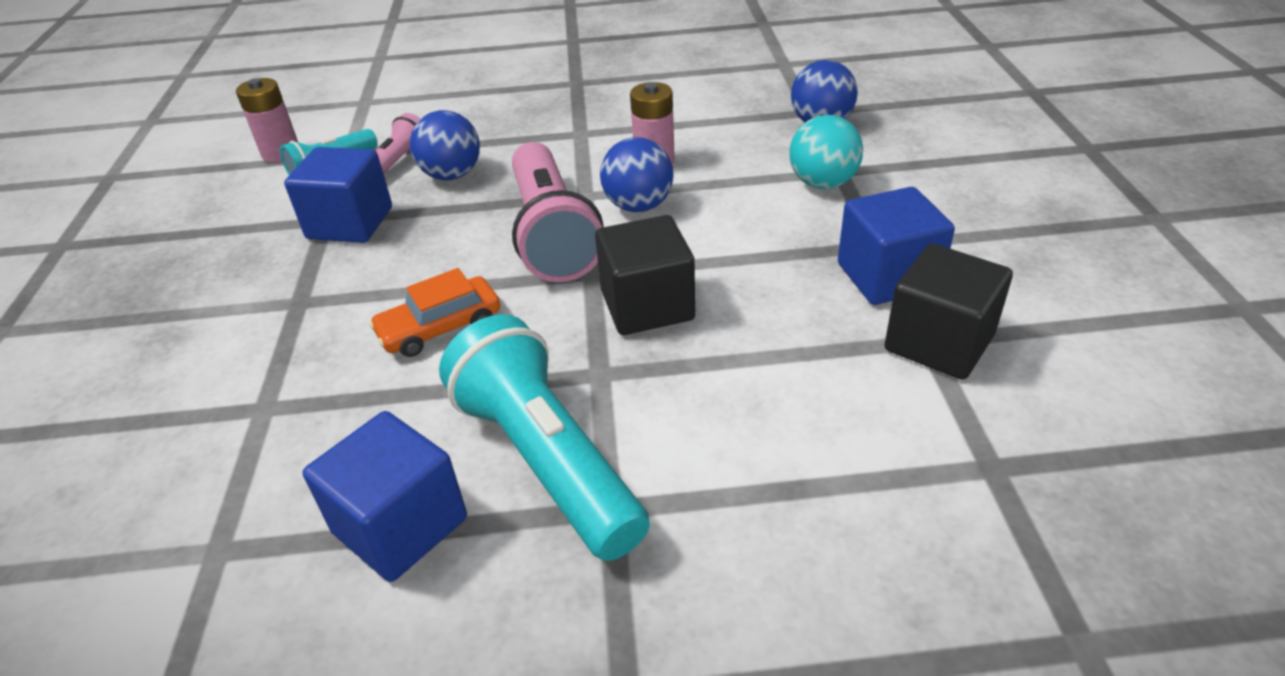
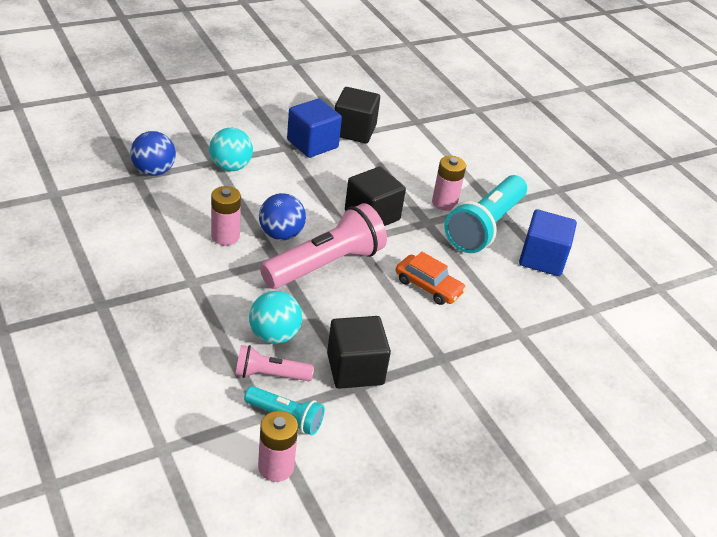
camera: 120 degrees left, 0 degrees up
blue cube [284,147,392,243] -> black cube [327,316,391,389]
blue ball [410,110,480,180] -> turquoise ball [249,291,302,344]
none -> pink battery [432,156,466,211]

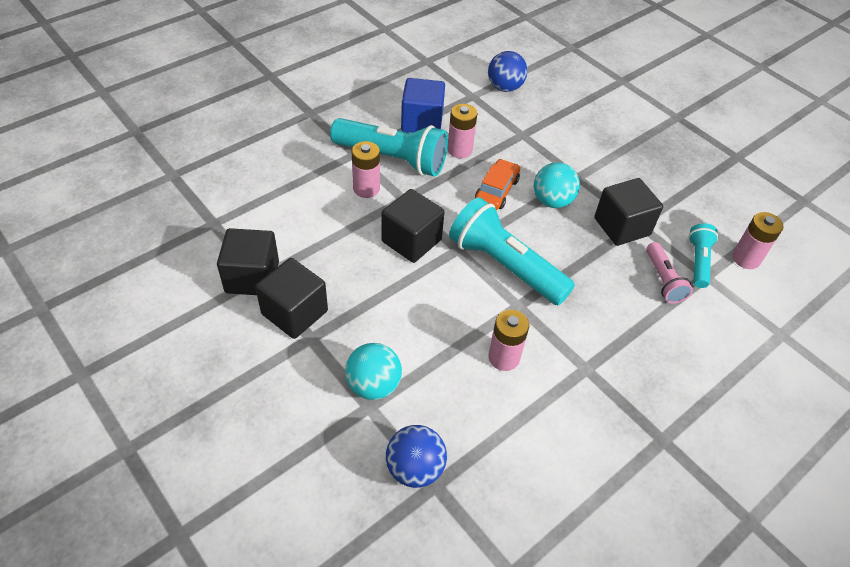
camera: 100 degrees left, 10 degrees up
turquoise ball [249,291,302,344] -> turquoise ball moved to [534,162,580,208]
blue ball [259,193,306,240] -> blue ball moved to [488,51,528,92]
pink flashlight [260,203,387,289] -> turquoise flashlight [449,197,575,305]
blue cube [287,98,342,158] -> black cube [255,258,328,339]
none -> pink battery [447,104,477,158]

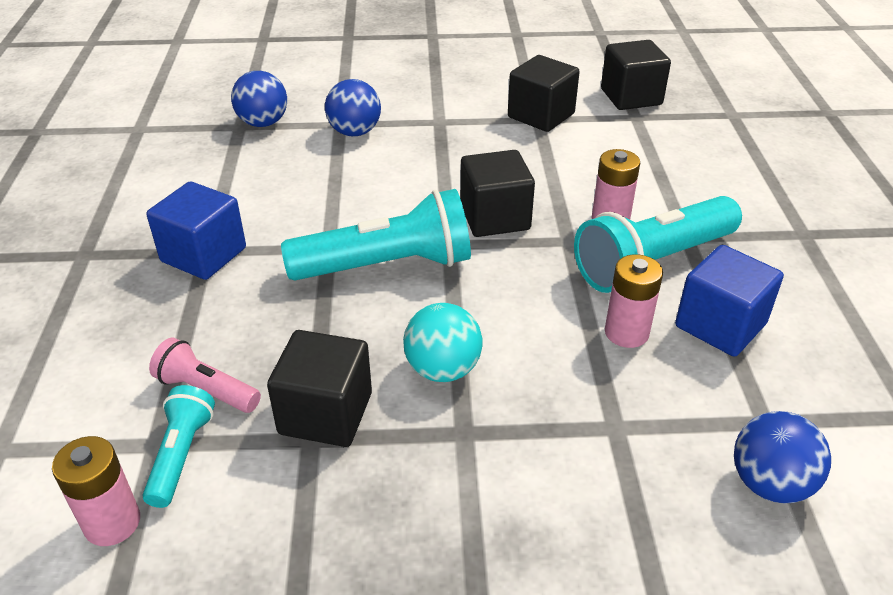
camera: 130 degrees right, 10 degrees down
black cube [255,258,328,339] -> black cube moved to [601,40,671,110]
turquoise ball [345,343,402,400] -> blue ball [325,79,381,136]
orange car [475,159,520,210] -> none
pink battery [488,310,529,371] -> none
turquoise flashlight [688,223,719,288] -> turquoise flashlight turned 135 degrees counterclockwise [143,385,215,508]
none -> blue cube [146,181,246,280]

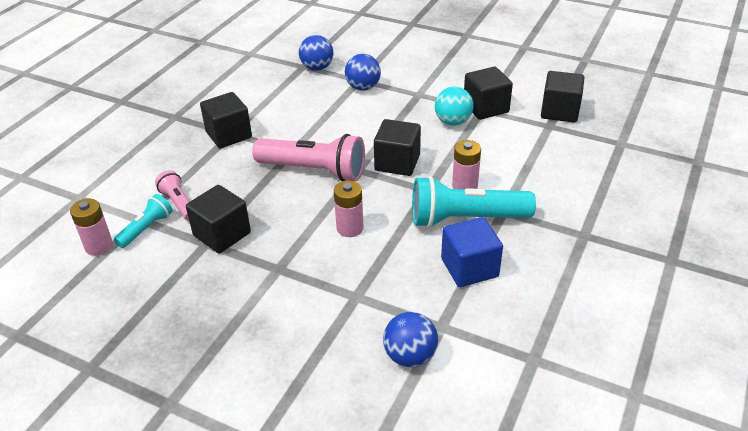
camera: 30 degrees right, 0 degrees up
blue cube [146,181,246,280] -> black cube [200,92,252,148]
turquoise flashlight [281,189,471,280] -> pink flashlight [252,134,365,181]
turquoise ball [403,303,483,382] -> turquoise ball moved to [435,86,474,126]
pink battery [605,254,663,348] -> pink battery moved to [334,180,363,237]

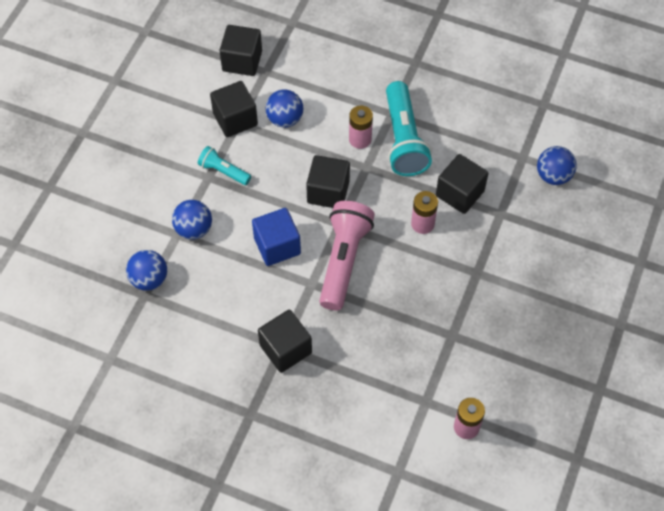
camera: 95 degrees left, 20 degrees up
turquoise flashlight [114,194,173,248] -> turquoise flashlight moved to [198,146,251,185]
pink flashlight [155,170,190,221] -> none
black cube [186,185,251,253] -> black cube moved to [436,154,488,214]
turquoise ball [435,86,474,126] -> none
blue cube [441,217,503,287] -> blue cube moved to [252,208,301,266]
none -> blue ball [266,89,303,128]

